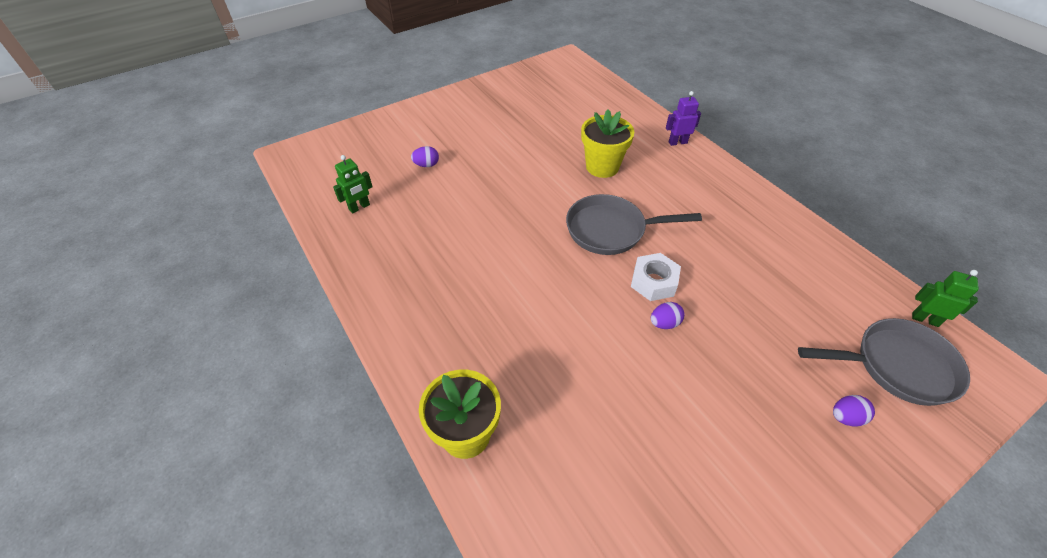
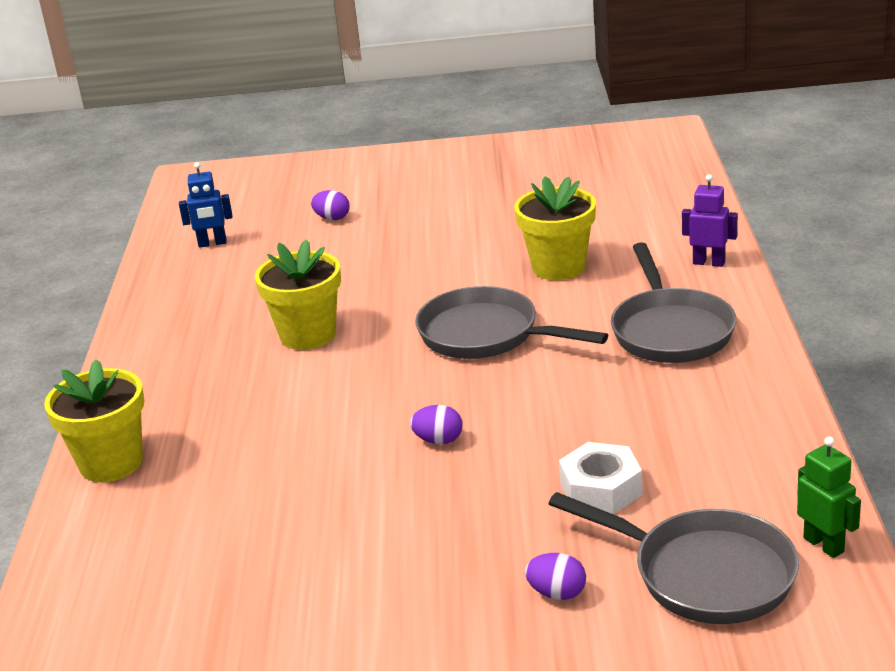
camera: 35 degrees right, 20 degrees down
green robot [333,155,373,213] -> blue robot [179,162,233,248]
white nut [631,253,681,301] -> white nut moved to [559,442,643,515]
none -> yellow flower pot [255,239,341,350]
none -> grey pan [611,242,736,363]

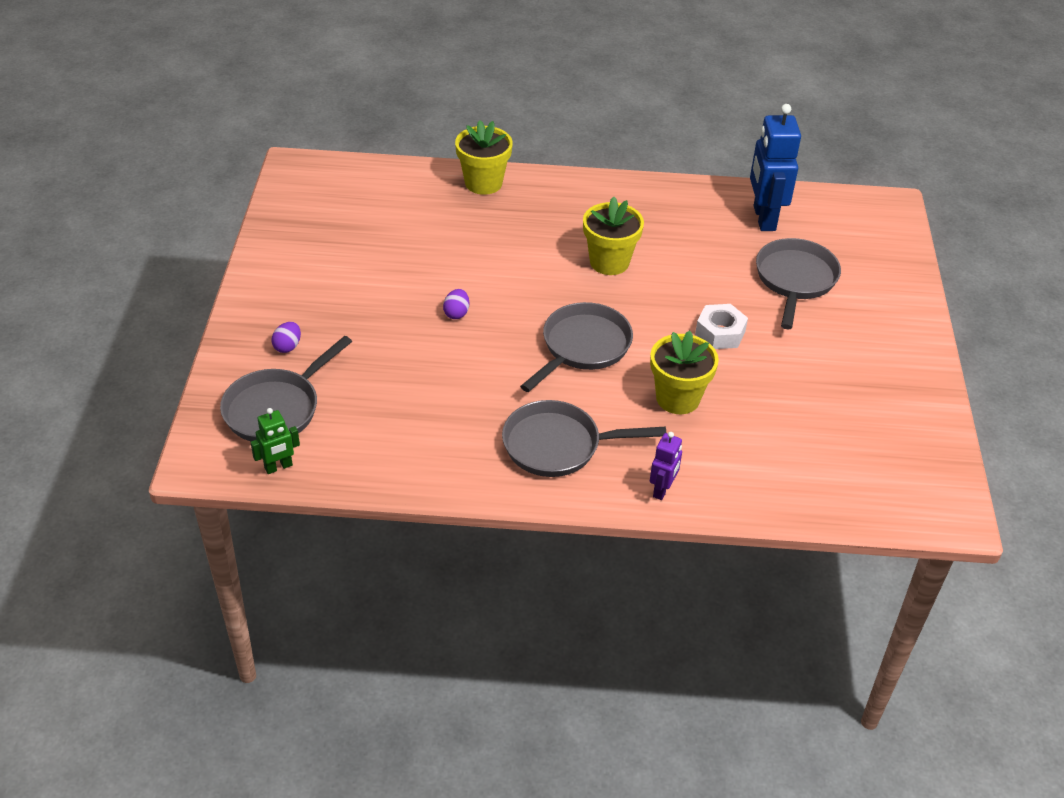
camera: 90 degrees right, 15 degrees up
blue robot [179,162,233,248] -> blue robot [750,104,801,231], size x1.94
purple egg [311,190,350,220] -> grey pan [756,238,841,329]
white nut [559,442,643,515] -> white nut moved to [695,304,748,349]

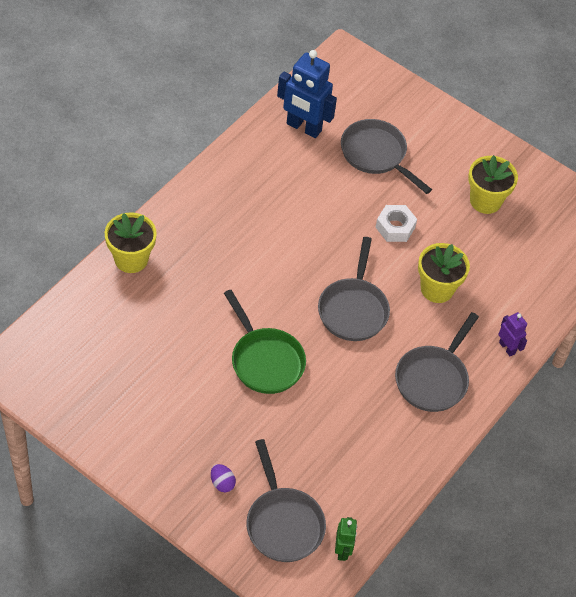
camera: 60 degrees left, 10 degrees up
purple egg [443,289,469,319] -> green pan [224,290,306,394]
grey pan [520,302,633,392] -> grey pan turned 150 degrees counterclockwise [318,237,390,341]
yellow flower pot [583,197,644,275] -> yellow flower pot moved to [468,155,518,214]

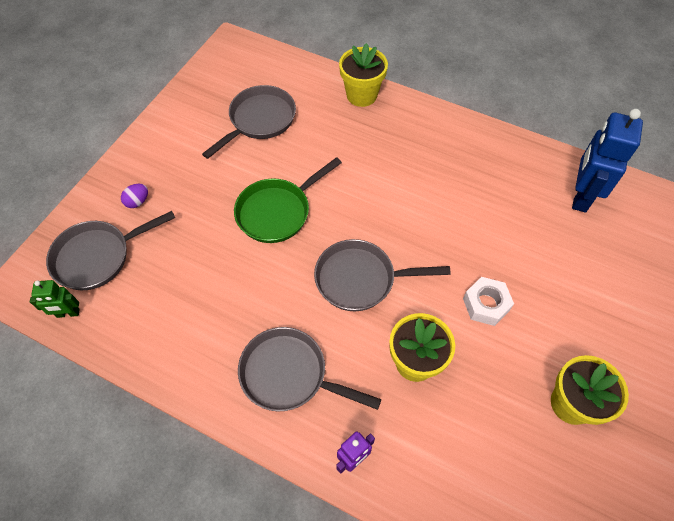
camera: 85 degrees right, 5 degrees up
grey pan [341,119,432,194] -> grey pan moved to [202,85,296,159]

